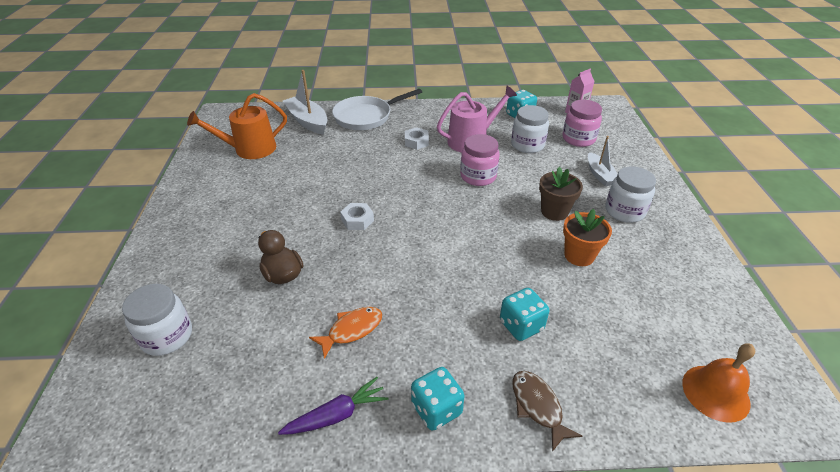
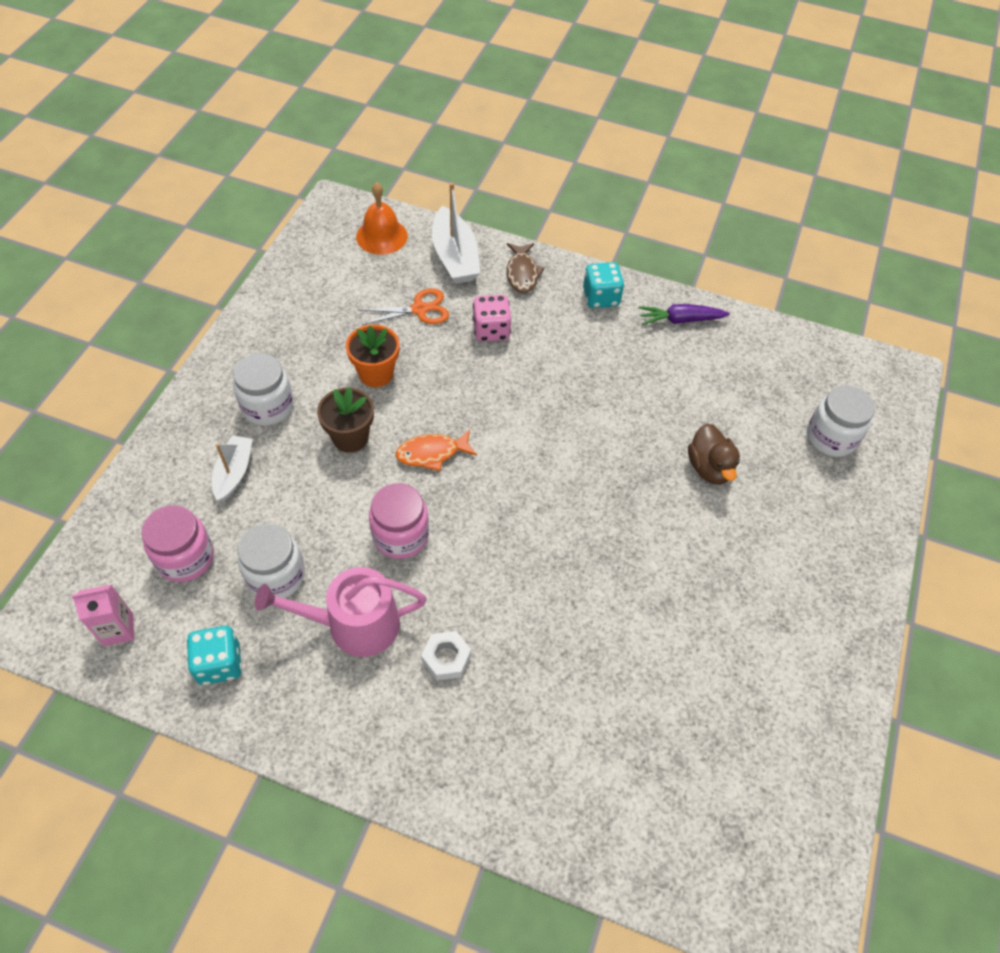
camera: 160 degrees left, 15 degrees up
orange watering can [187,93,287,159] -> none
white boat [283,70,328,135] -> white boat moved to [432,182,481,284]
orange fish [309,307,382,359] -> orange fish moved to [395,429,477,471]
white pan [332,89,422,130] -> none
white nut [340,203,374,230] -> none
turquoise dice [500,288,550,341] -> pink dice [472,295,511,342]
none -> orange scissors [359,288,449,325]

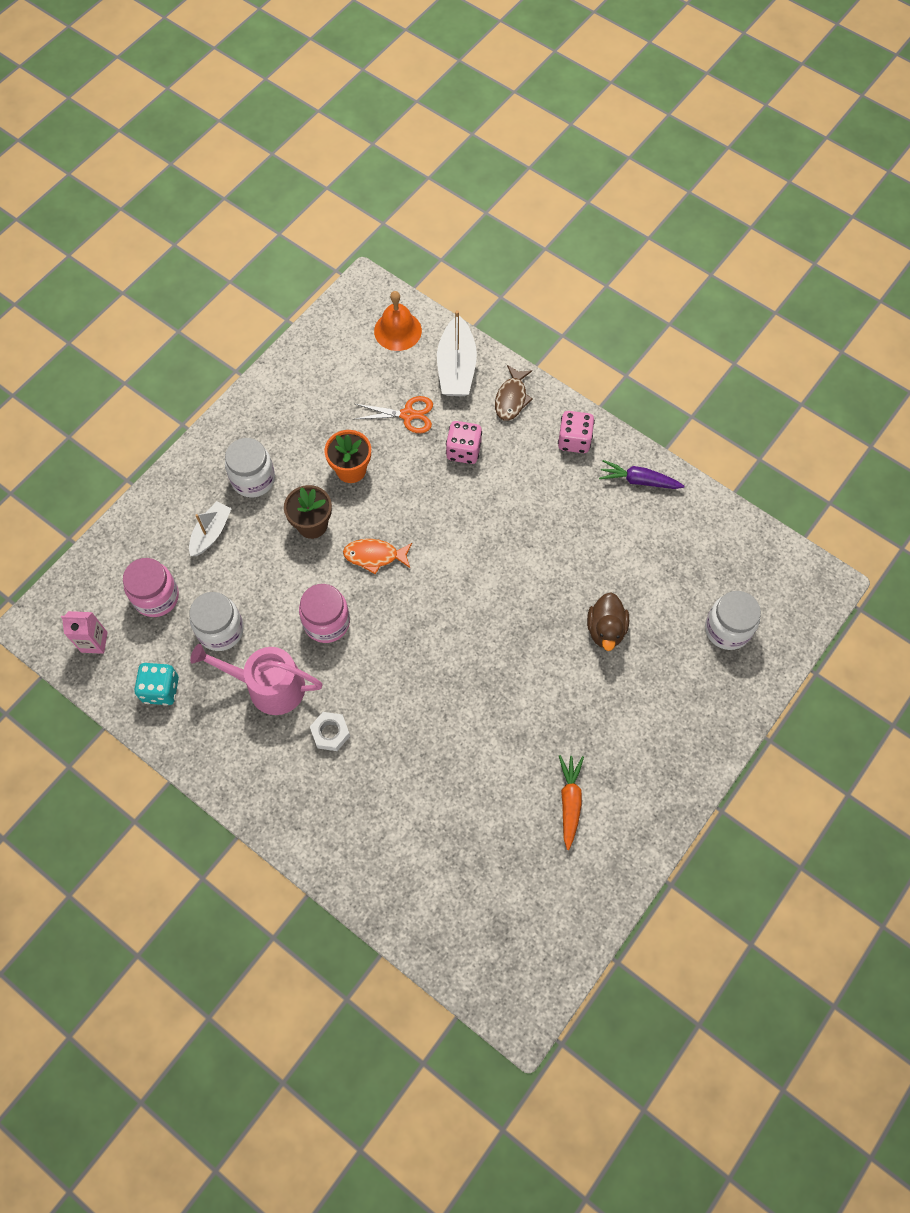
camera: 20 degrees right, 10 degrees up
turquoise dice [583,262,624,308] -> pink dice [558,411,595,453]
none -> orange carrot [559,755,584,850]

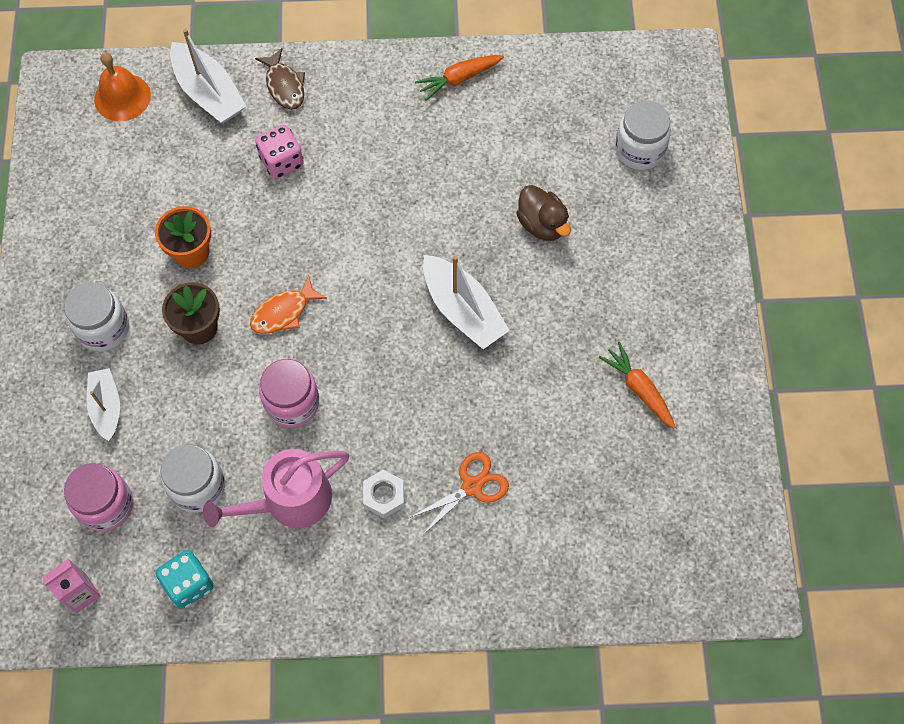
camera: 40 degrees left, 0 degrees up
orange scissors [355,396,433,433] -> orange scissors moved to [409,452,509,536]
pink dice [558,411,595,453] -> none
purple carrot [599,460,685,489] -> orange carrot [415,55,504,101]
none -> white boat [423,255,510,349]

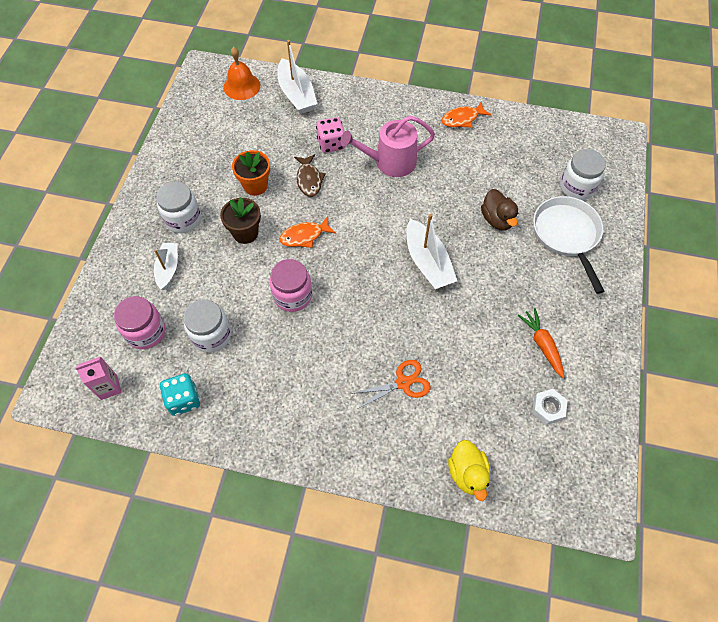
camera: 15 degrees right, 5 degrees down
pink watering can [203,449,349,528] -> pink watering can moved to [340,116,435,177]
brown fish [255,48,305,110] -> brown fish moved to [294,154,326,197]
white nut [363,470,404,518] -> white nut moved to [532,389,567,425]
orange carrot [415,55,504,101] -> orange fish [441,101,491,128]
none -> yellow duck [448,440,490,501]
none -> white pan [533,196,604,294]

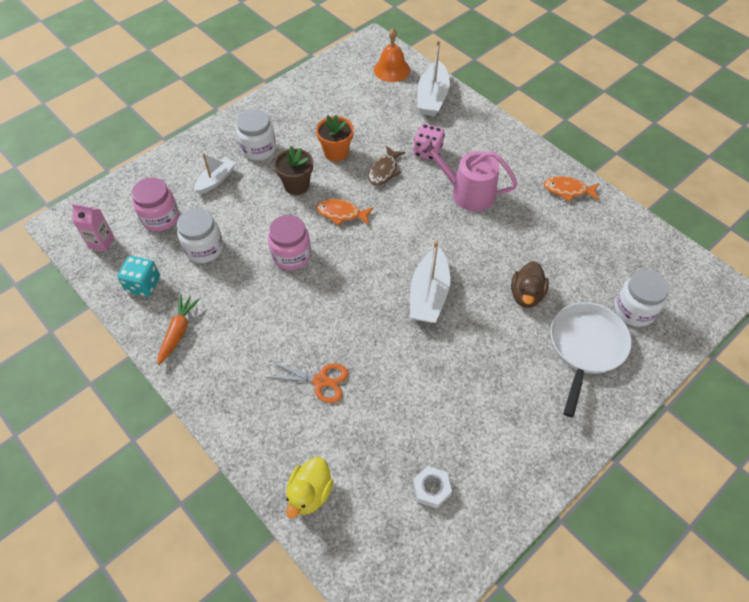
camera: 35 degrees right, 5 degrees down
orange carrot [518,308,564,378] -> orange carrot moved to [157,294,200,365]

